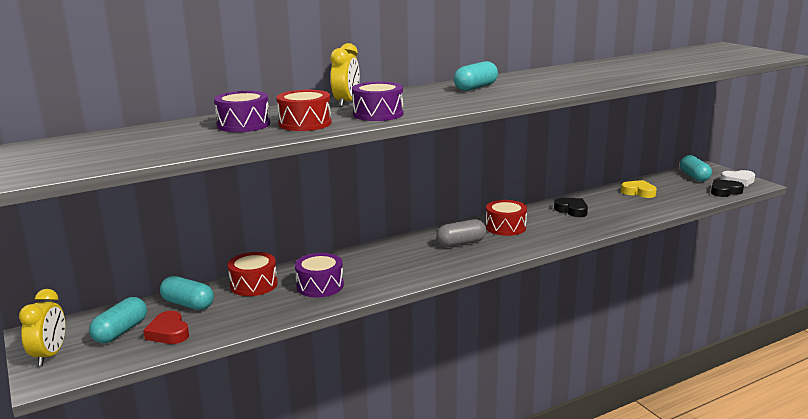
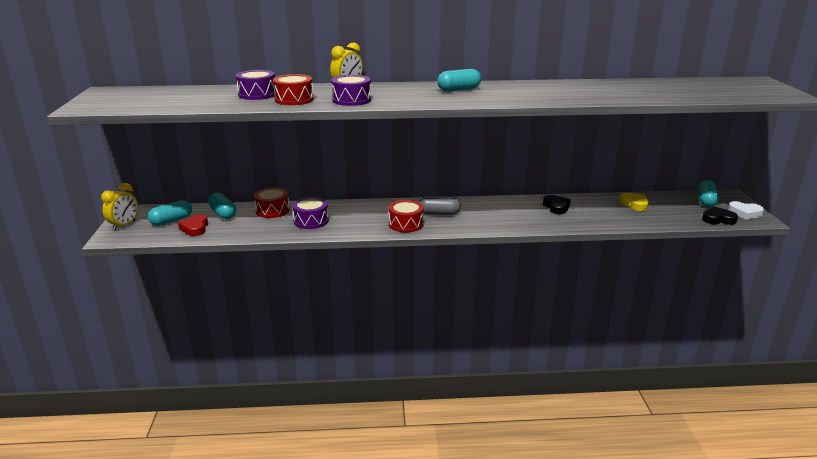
camera: 25 degrees right, 5 degrees up
red drum [486,200,527,236] -> red drum moved to [388,200,424,233]

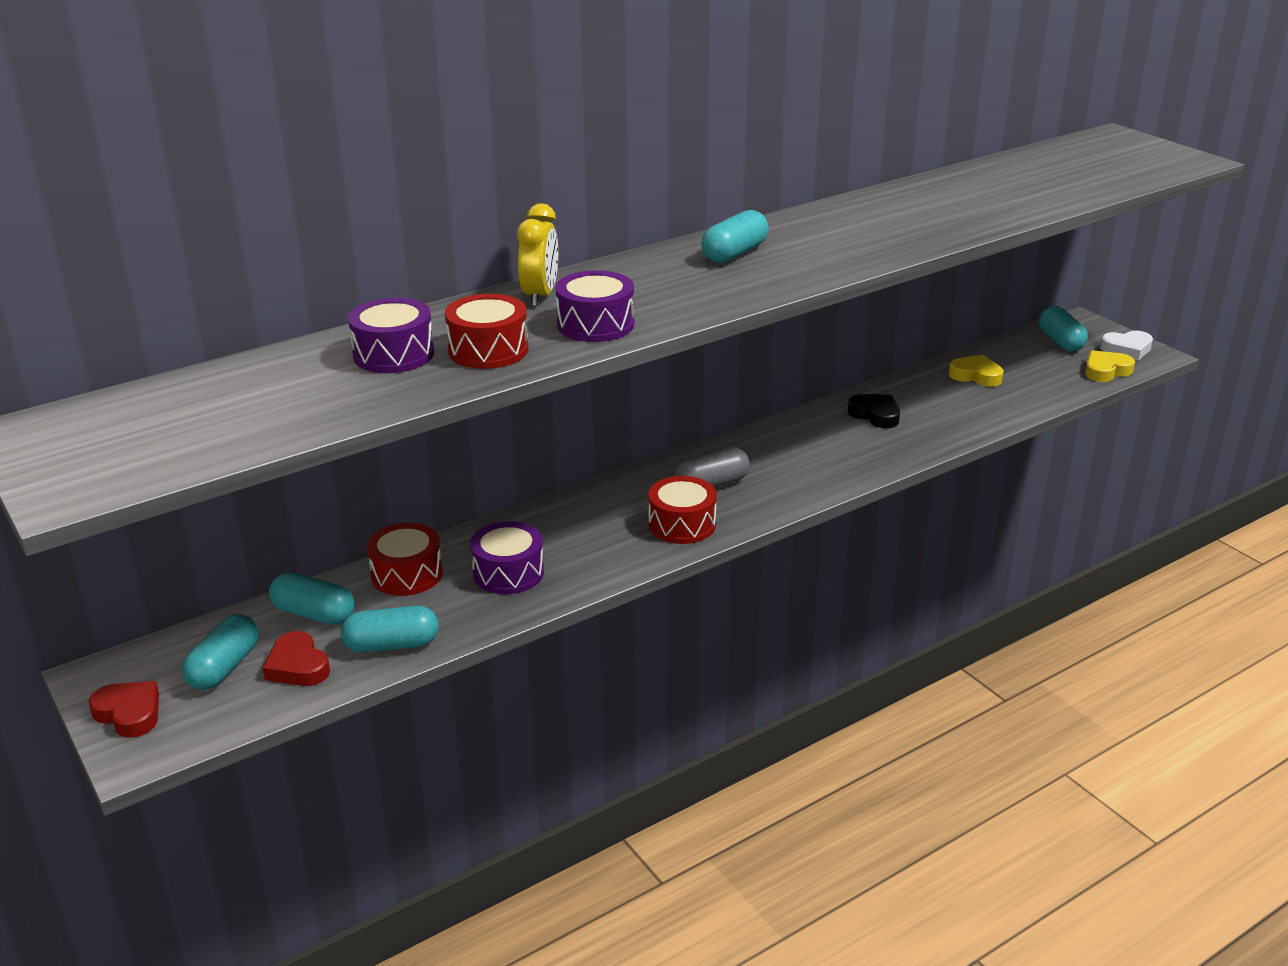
camera: 30 degrees left, 5 degrees up
yellow clock [101,183,138,230] -> red heart [89,681,159,738]
black heart [702,207,738,225] -> yellow heart [1085,350,1135,382]
none -> turquoise capsule [341,606,439,653]

